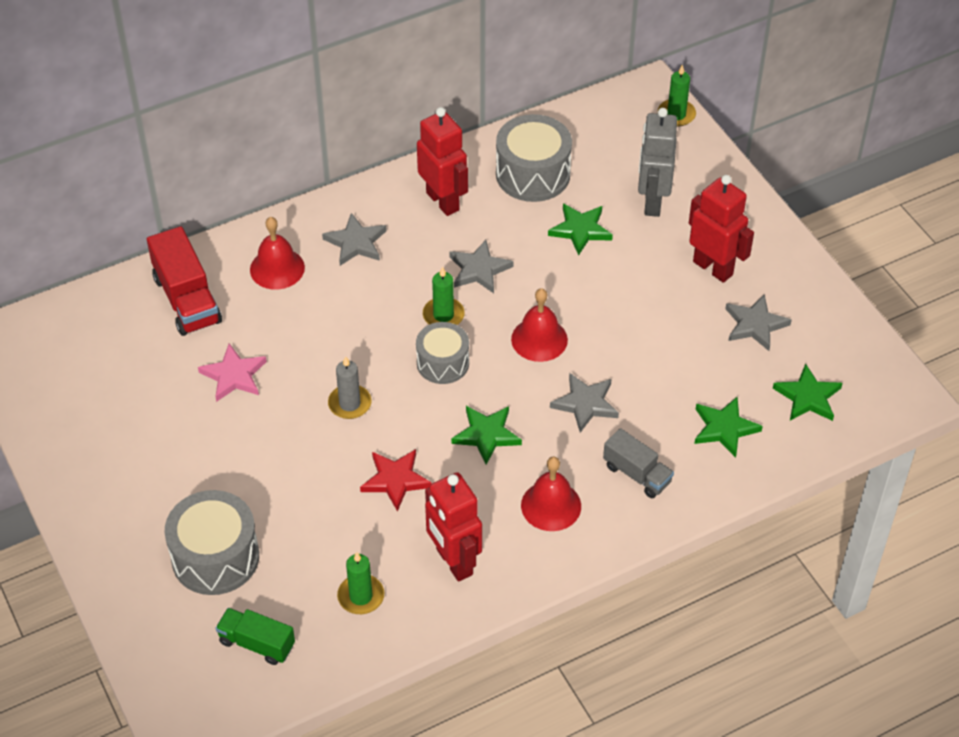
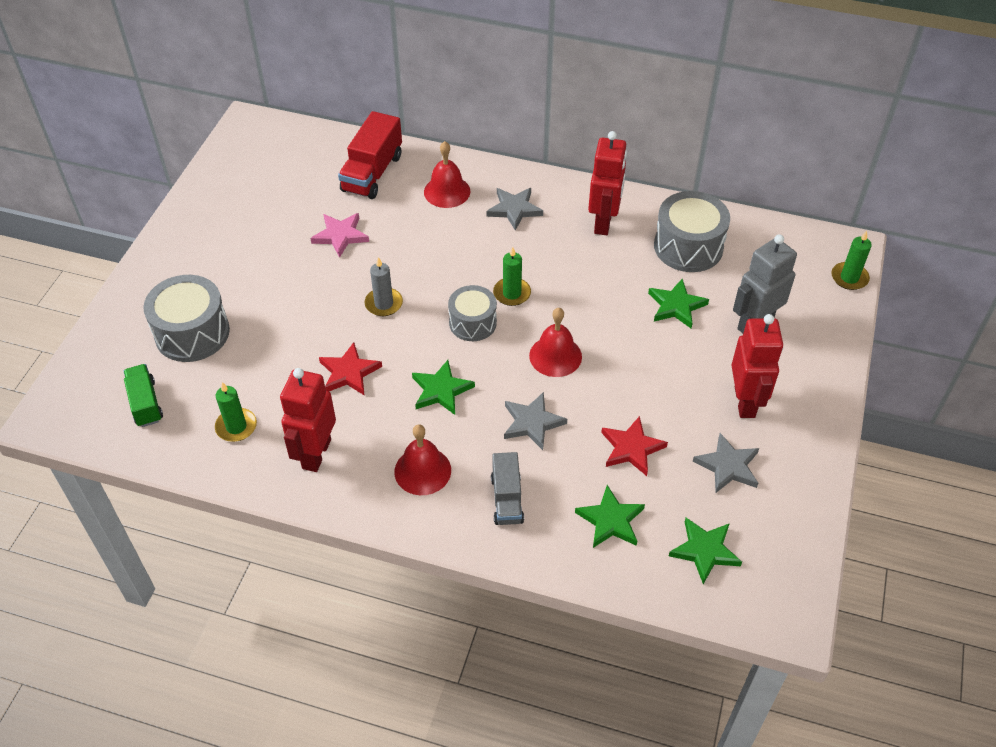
camera: 45 degrees right, 0 degrees up
grey star [450,240,514,293] -> none
none -> red star [601,416,668,476]

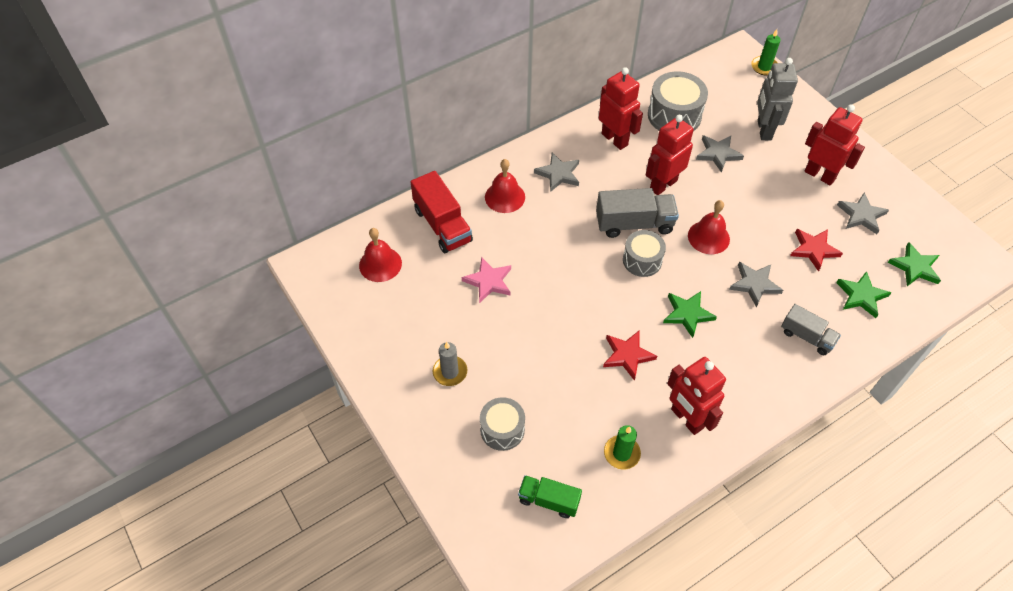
camera: 50 degrees left, 5 degrees up
grey drum [143,275,230,362] -> grey drum [480,397,525,451], size x0.65
grey candle [364,257,403,316] -> grey candle moved to [433,342,467,386]
red bell [394,424,451,495] -> red bell moved to [359,228,402,282]
green candle [493,247,531,306] -> grey truck [596,188,679,238]
green star [648,279,709,328] -> grey star [696,135,744,173]
none -> red robot [646,114,694,195]

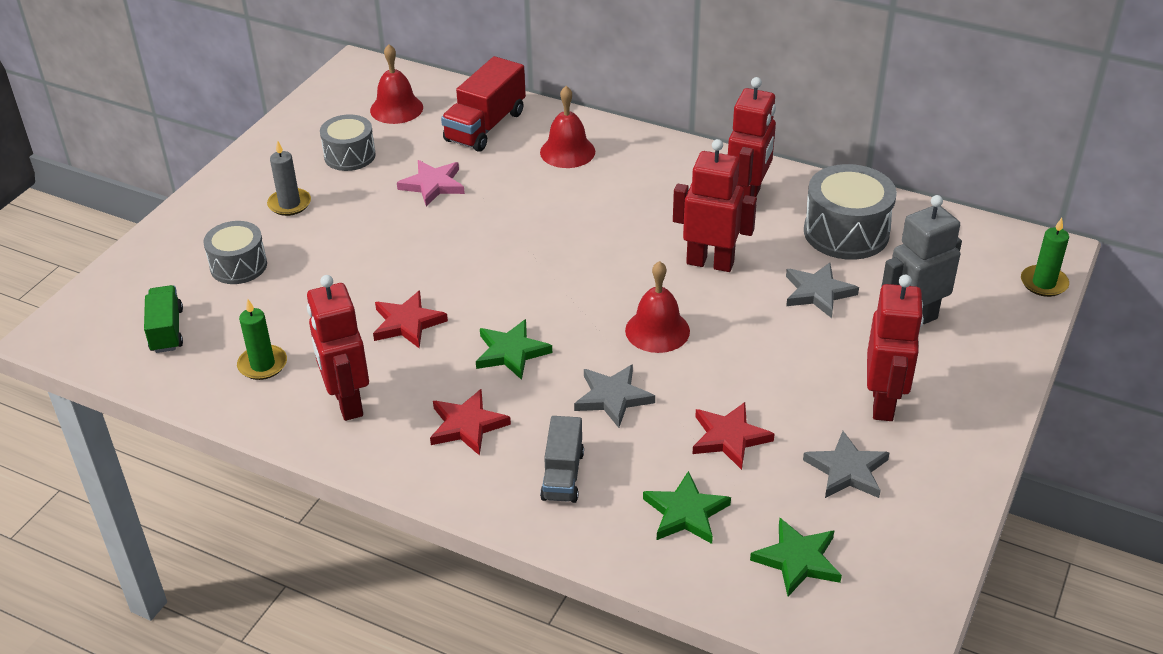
camera: 60 degrees right, 15 degrees down
grey star [534,152,579,192] -> none
grey truck [596,188,679,238] -> none
grey drum [623,230,666,277] -> grey drum moved to [320,114,376,171]
red robot [667,357,726,435] -> red robot turned 45 degrees counterclockwise [307,275,369,421]
none -> red star [430,389,511,456]

